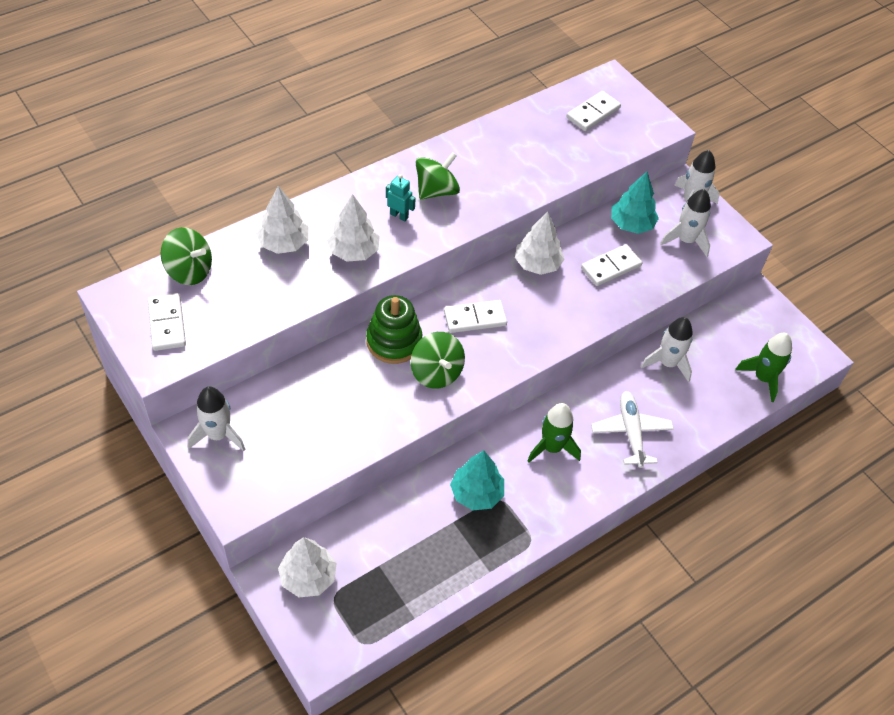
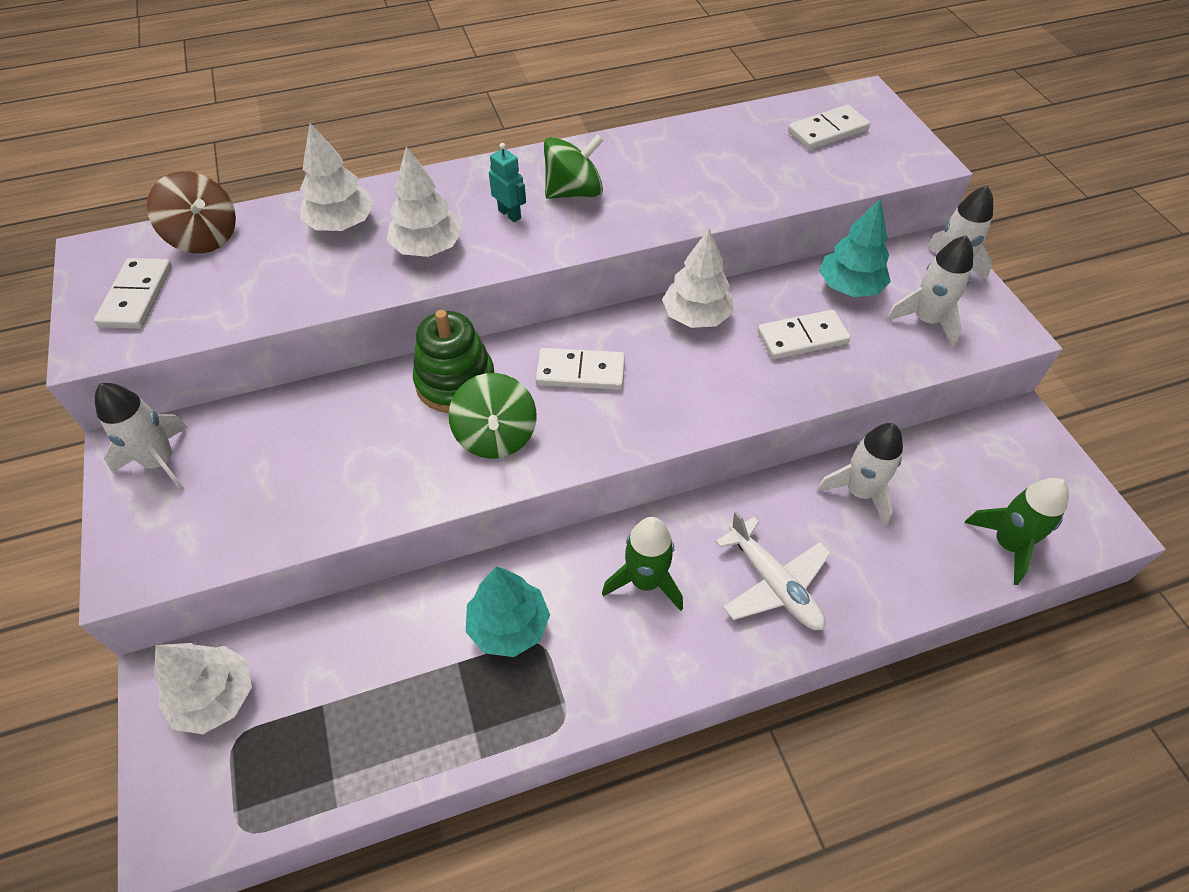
camera: 20 degrees right, 0 degrees up
green spinning top [161,227,212,285] -> brown spinning top [147,171,236,253]
white plane [591,391,674,468] -> white plane turned 135 degrees clockwise [715,511,831,630]

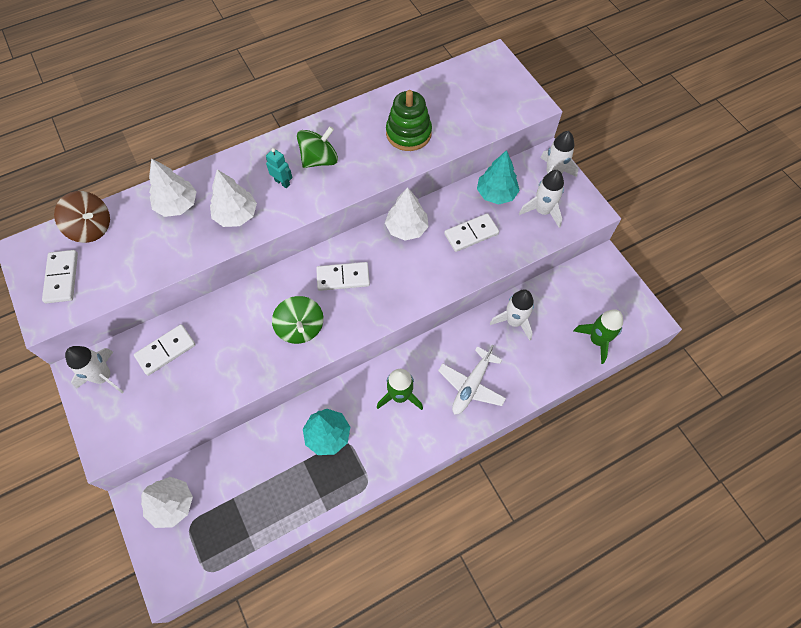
camera: 10 degrees left, 10 degrees up
green stacking toy [413,310,495,413] -> green stacking toy moved to [386,90,432,151]
white plane [715,511,831,630] -> white plane turned 75 degrees clockwise [438,345,506,415]
white domino [788,105,870,150] -> white domino moved to [134,324,196,376]

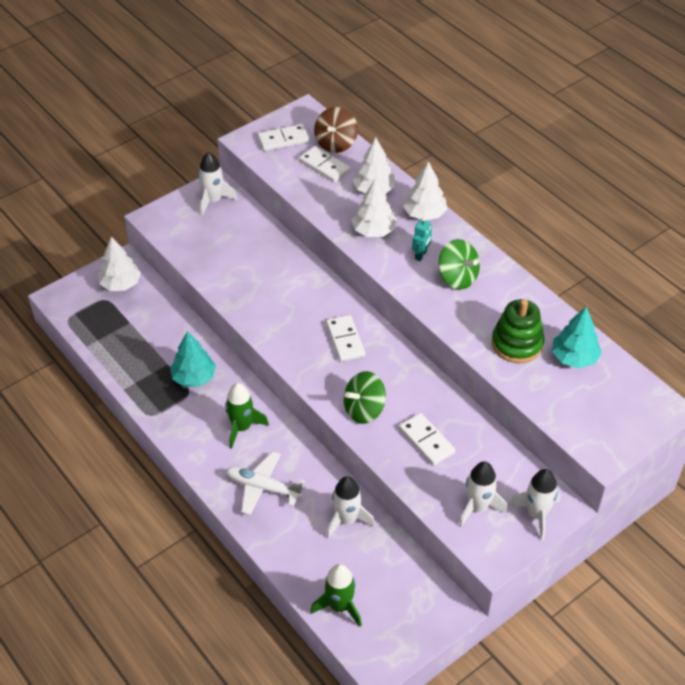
camera: 80 degrees right, 15 degrees down
white domino [134,324,196,376] -> white domino moved to [299,146,350,183]
green spinning top [272,296,324,344] -> green spinning top moved to [344,371,386,424]
white tree [385,187,429,241] -> white tree moved to [403,161,447,220]
turquoise tree [477,150,520,205] -> turquoise tree moved to [552,307,602,368]

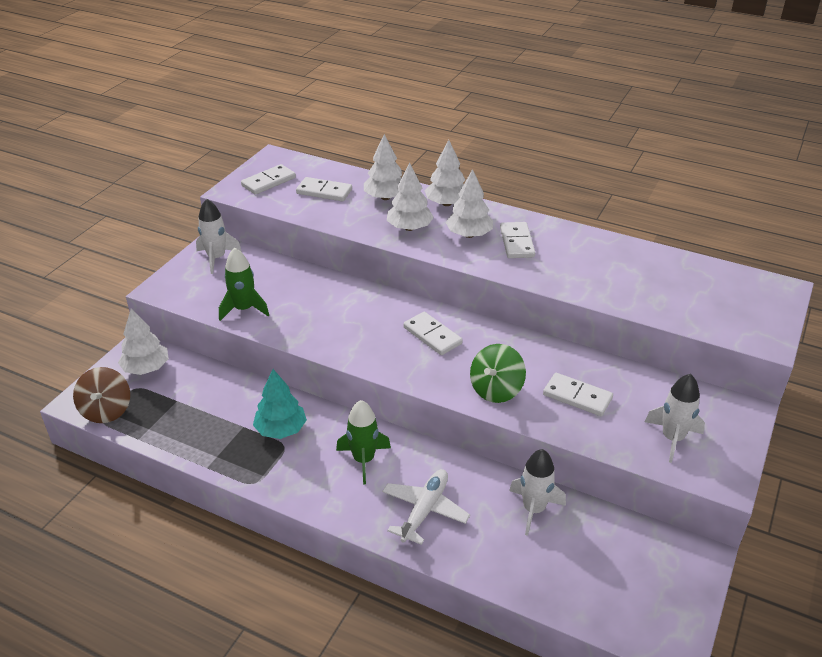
camera: 25 degrees left, 10 degrees down
white plane [226,451,305,515] -> white plane turned 120 degrees clockwise [382,469,470,545]
green rocket [310,564,362,627] -> green rocket moved to [219,248,269,321]
brown spinning top [314,107,358,153] -> brown spinning top moved to [73,367,130,423]
turquoise robot [412,217,432,261] -> white tree [446,169,493,238]
green spinning top [439,239,480,289] -> white domino [500,222,535,258]
green stacking toy [492,299,545,363] -> none
white rocket [509,469,560,541] -> none
turquoise tree [552,307,602,368] -> none

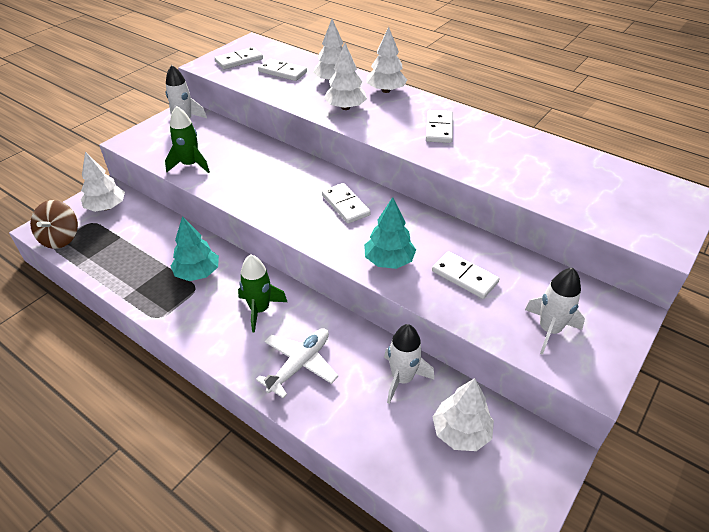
camera: 10 degrees right, 5 degrees up
white tree [446,169,493,238] -> white tree moved to [433,378,494,451]
green spinning top [470,344,526,403] -> turquoise tree [364,197,416,269]

